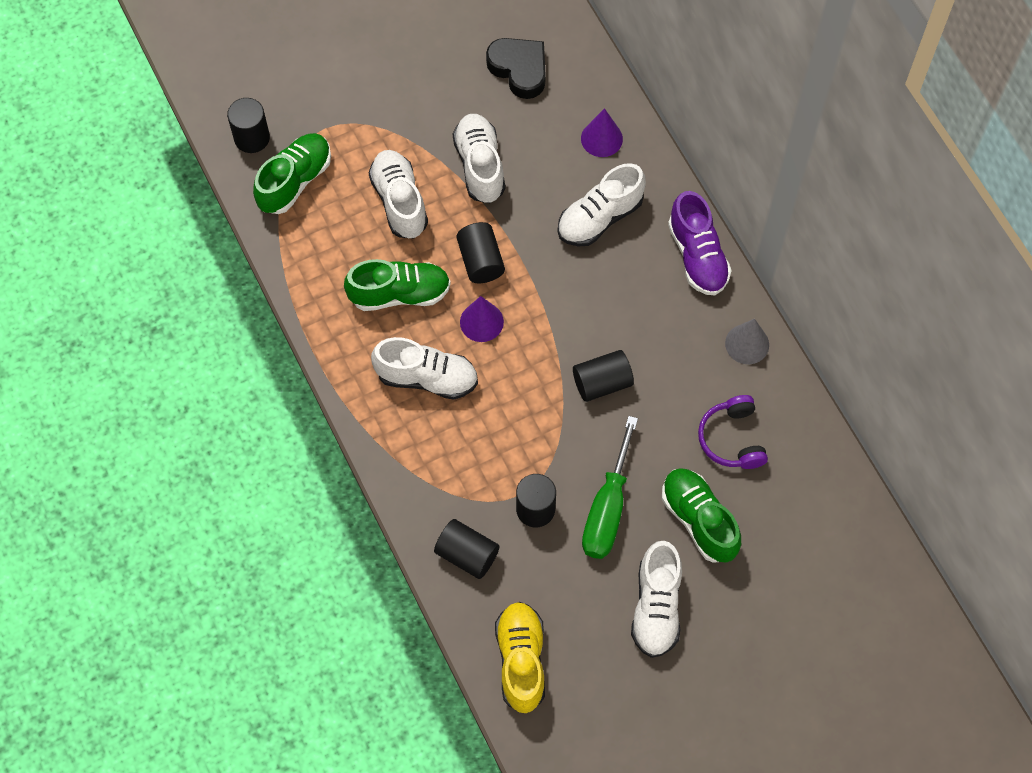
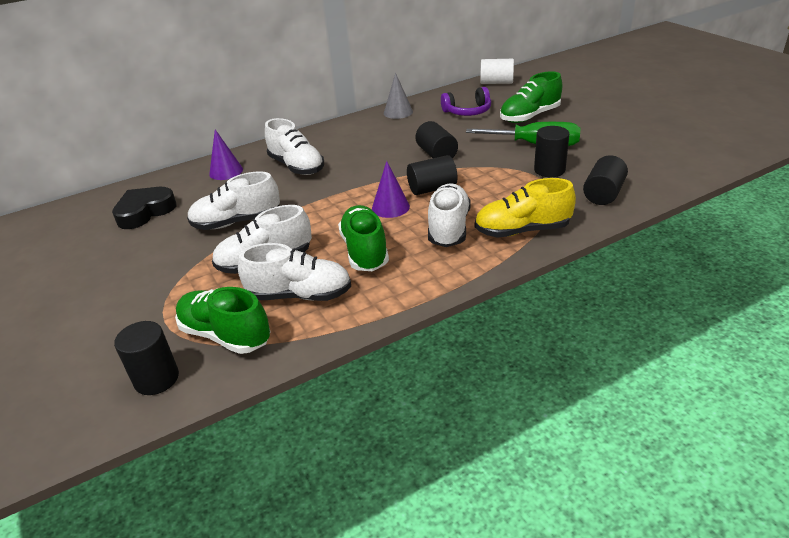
camera: 90 degrees left, 30 degrees down
black cylinder [456,222,505,283] -> black cylinder moved to [407,155,457,195]
yellow shoe [495,602,545,713] -> yellow shoe moved to [475,178,576,238]
white shoe [631,541,682,658] -> white shoe moved to [238,243,351,301]
purple shoe [668,191,732,295] -> none
none -> white cylinder [480,59,514,84]

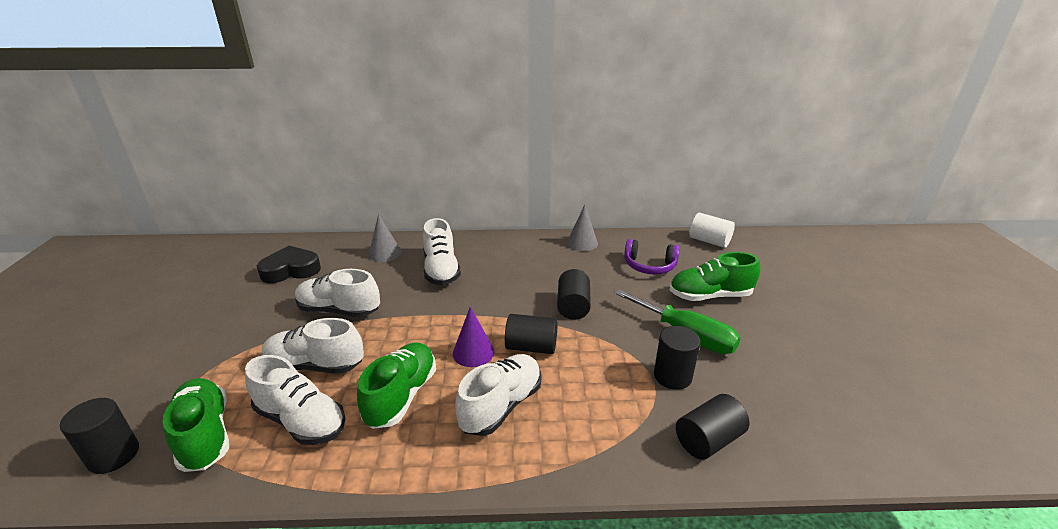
camera: 25 degrees right, 5 degrees down
purple cone [209,129,243,180] -> grey cone [369,214,401,262]
yellow shoe [475,178,576,238] -> none

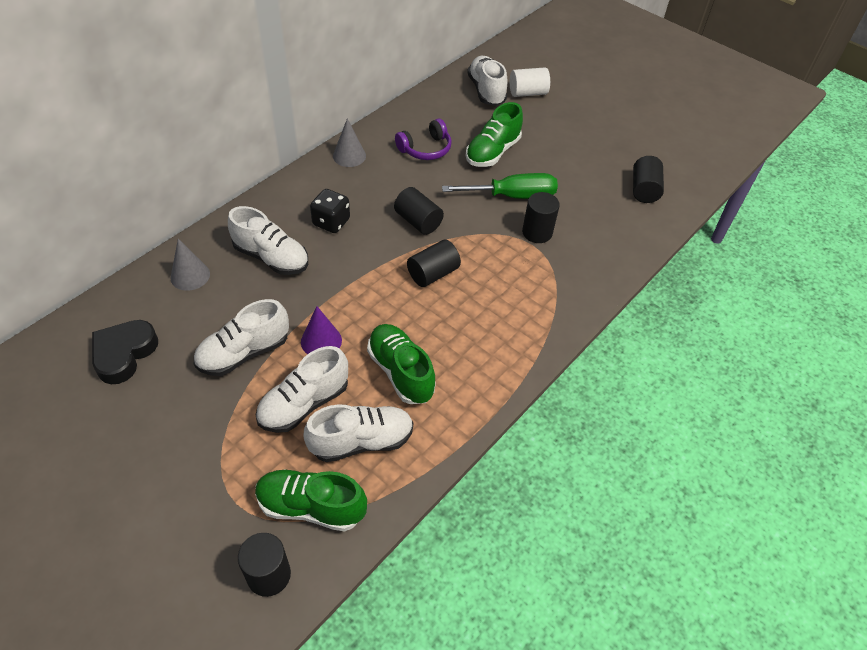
camera: 50 degrees left, 20 degrees up
purple cone [453,307,494,367] -> purple cone moved to [301,306,342,354]
white shoe [455,354,541,436] -> white shoe moved to [467,56,507,106]
black cylinder [676,394,750,460] -> black cylinder moved to [633,156,664,203]
white cylinder [690,213,735,248] -> white cylinder moved to [510,67,550,97]
none -> black dice [310,189,350,233]

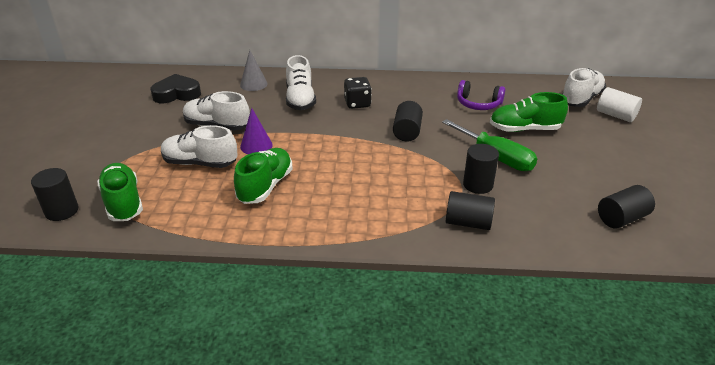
camera: 55 degrees right, 15 degrees down
white shoe [303,404,413,462] -> none
grey cone [333,118,366,167] -> none
black cylinder [407,240,461,287] -> black cylinder moved to [446,191,495,230]

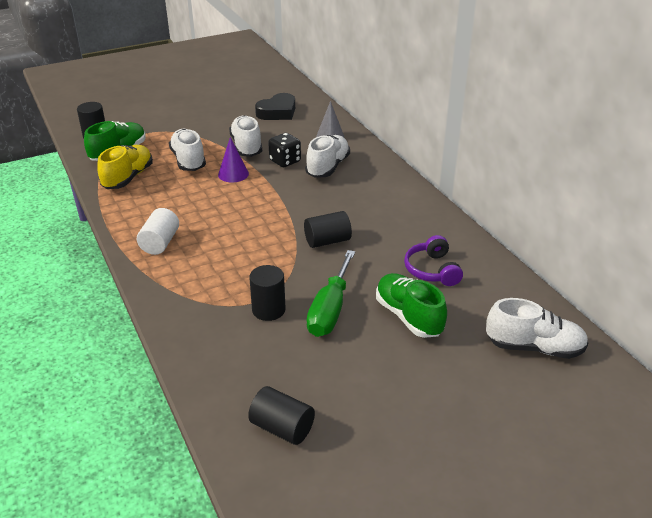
camera: 60 degrees right, 0 degrees up
black heart [150,74,201,103] -> black heart turned 90 degrees clockwise [255,93,295,120]
green shoe [234,148,293,204] -> none
white shoe [286,55,316,110] -> white shoe turned 150 degrees clockwise [305,135,350,178]
black dice [344,77,372,109] -> black dice moved to [268,133,301,167]
black cylinder [446,191,495,230] -> none
white cylinder [597,87,642,122] -> white cylinder moved to [137,208,179,255]
none -> yellow shoe [97,145,153,189]

